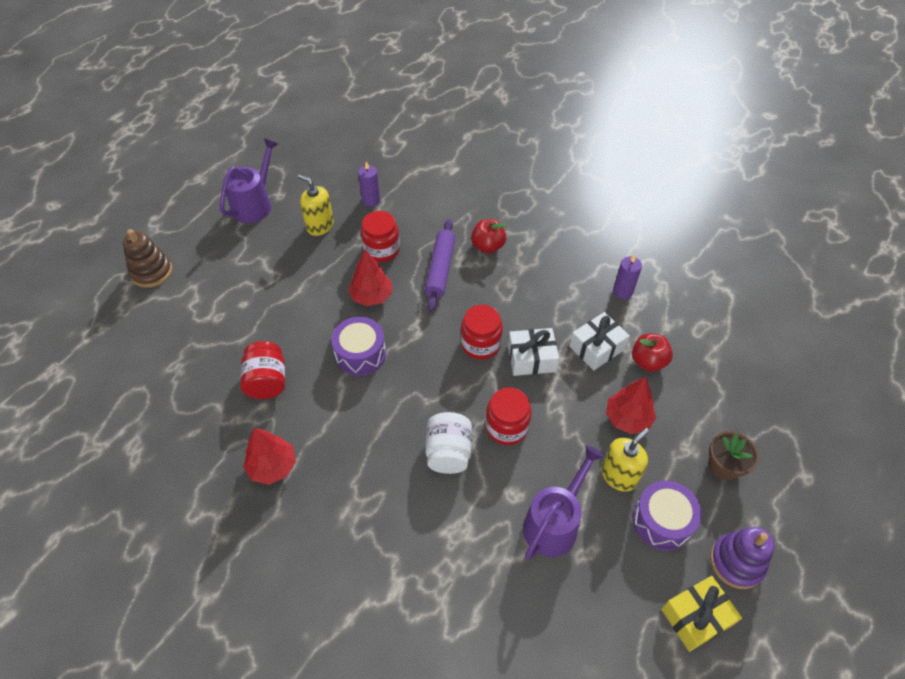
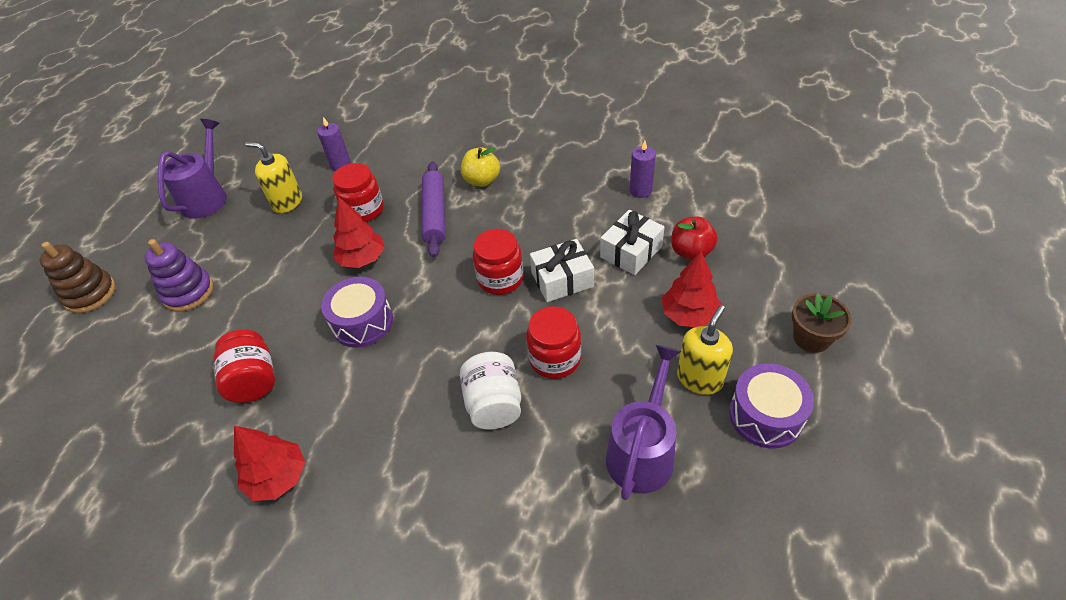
camera: 10 degrees left, 5 degrees down
red apple [471,219,506,253] -> yellow apple [461,147,500,187]
yellow gift [661,576,742,652] -> none
purple stacking toy [710,527,774,589] -> purple stacking toy moved to [145,239,214,312]

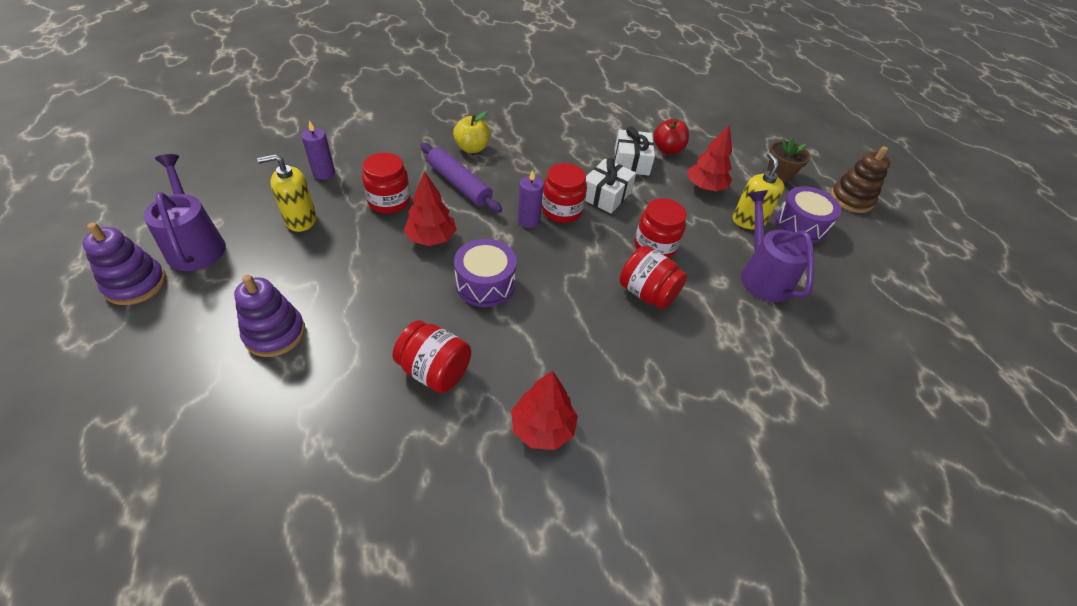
camera: 45 degrees left, 0 degrees up
brown stacking toy [39,242,116,313] -> brown stacking toy moved to [830,146,890,213]
white jar [460,352,521,430] -> red jar [620,245,687,309]
purple candle [630,140,656,198] -> purple candle moved to [518,170,544,228]
none -> purple stacking toy [82,223,166,305]

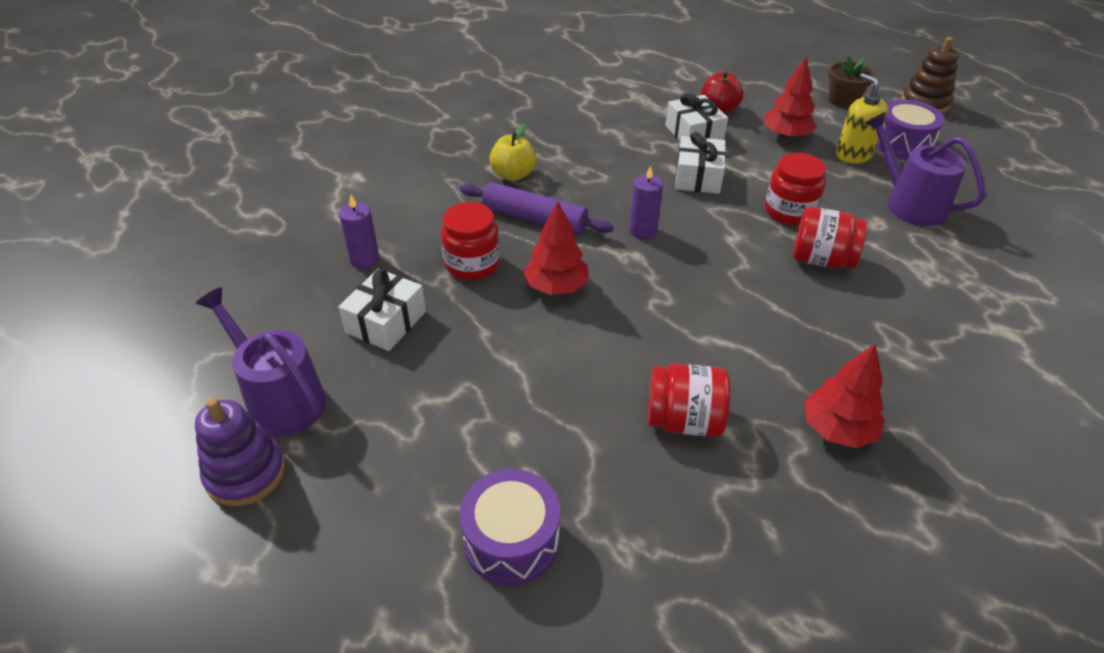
camera: 20 degrees left, 5 degrees down
purple stacking toy [234,275,305,357] -> none
yellow soap dispenser [257,154,317,232] -> white gift [338,269,426,351]
purple drum [454,239,517,307] -> purple drum moved to [460,469,560,586]
red jar [542,163,587,223] -> none

